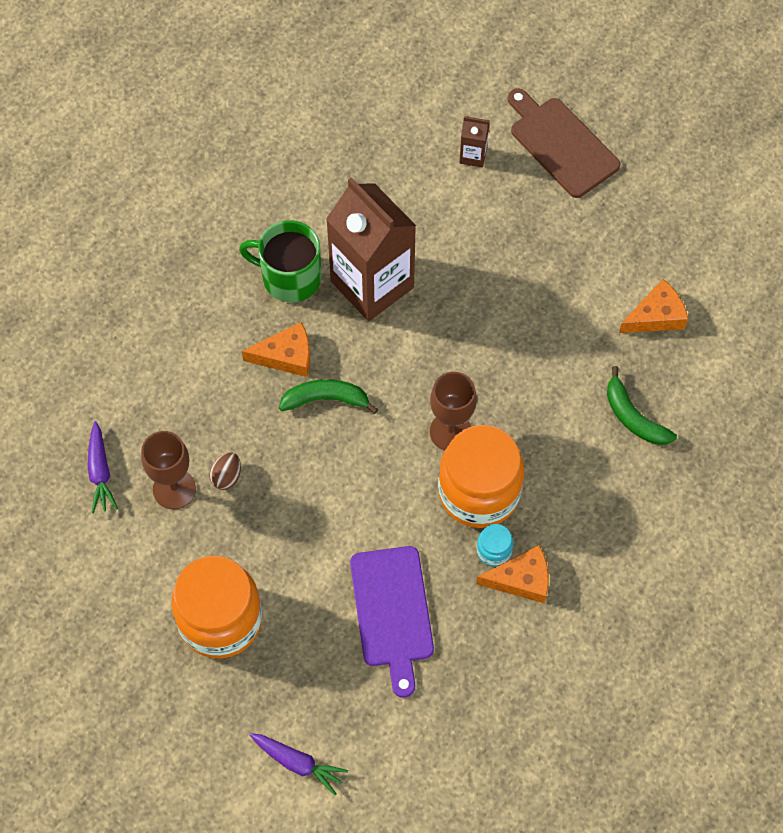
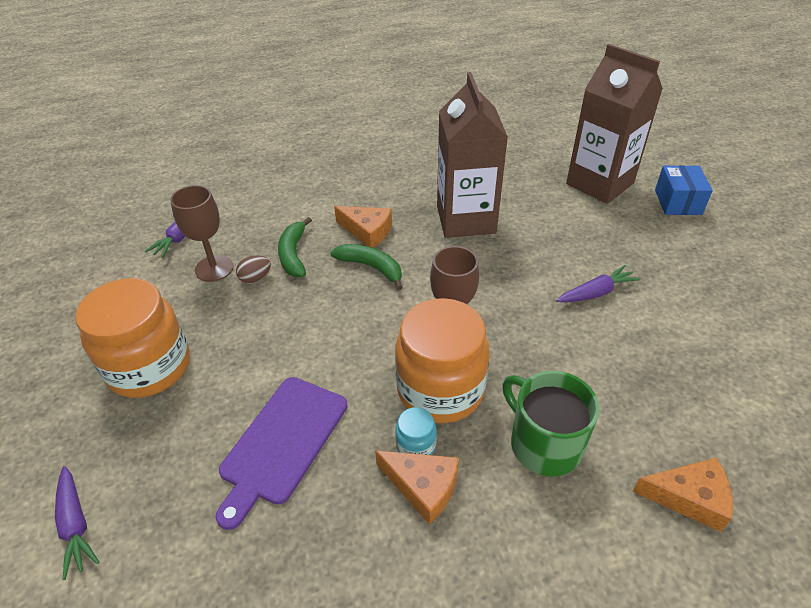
camera: 35 degrees right, 20 degrees down
green mug [239,220,322,302] -> green mug moved to [503,371,600,477]
brown carton [459,116,490,168] -> brown carton [566,44,663,204], size x2.43
brown cutting board [508,88,620,198] -> blue box [655,165,713,215]
green banana [607,366,677,445] -> green banana moved to [278,217,312,277]
orange cheese [619,279,688,333] -> orange cheese moved to [632,457,733,532]
none -> purple carrot [557,265,640,302]

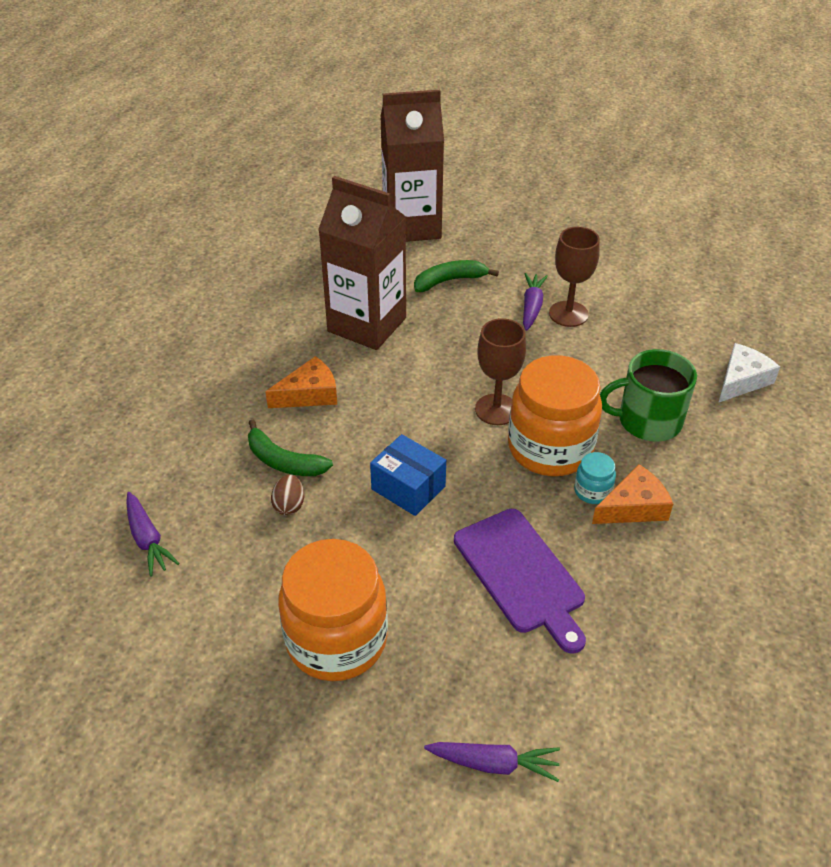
camera: 55 degrees left, 0 degrees up
brown goblet [170,185,234,282] -> brown goblet moved to [549,227,600,327]
green banana [330,244,403,290] -> green banana moved to [414,260,499,292]
orange cheese [632,457,733,532] -> white cheese [718,343,780,403]
blue box [655,165,713,215] -> blue box moved to [370,434,446,516]

